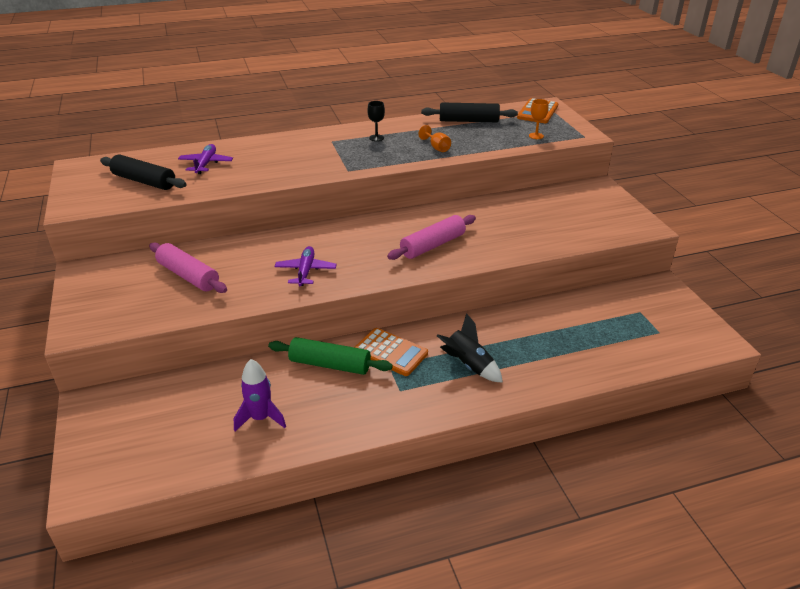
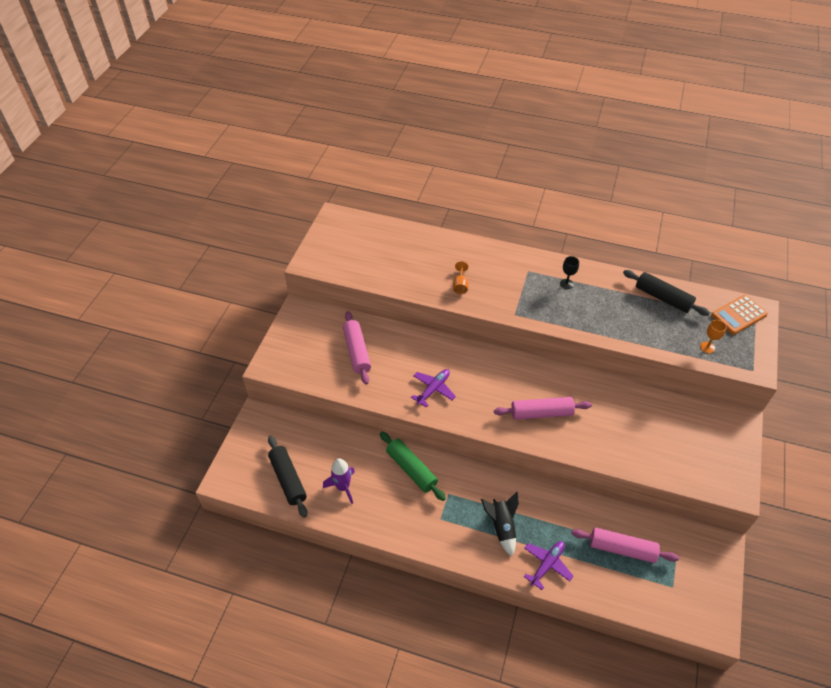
camera: 35 degrees right, 15 degrees up
black rolling pin [100,155,187,190] -> black rolling pin moved to [268,436,307,518]
purple plane [178,144,233,174] -> purple plane moved to [524,541,573,590]
orange calculator [354,328,428,376] -> none
orange goblet [418,125,451,152] -> orange goblet moved to [453,261,468,294]
none -> pink rolling pin [571,527,679,563]

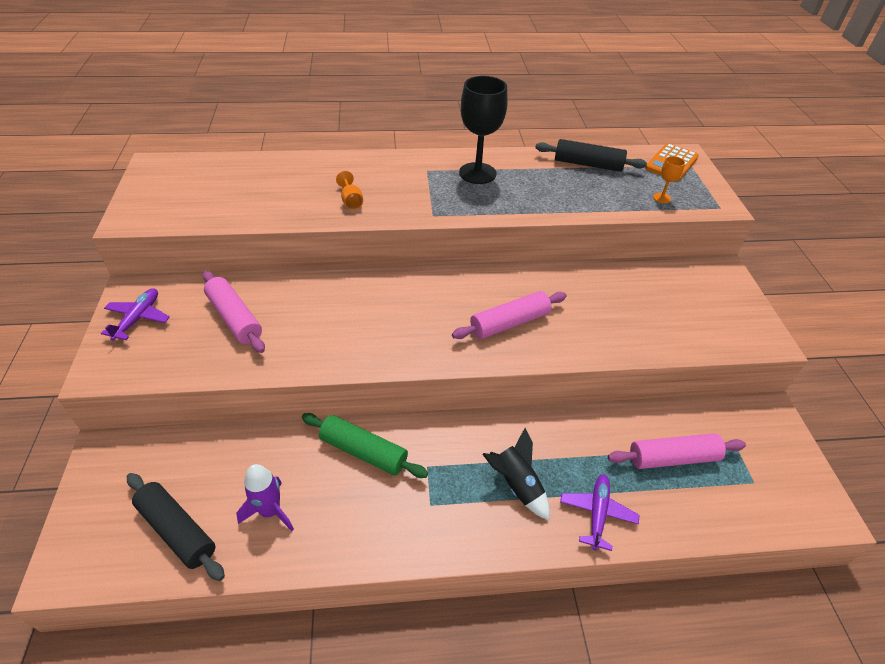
camera: 25 degrees left, 5 degrees down
purple plane [411,369,456,408] -> purple plane moved to [101,288,170,341]
black goblet [560,256,579,289] -> black goblet [459,76,508,184], size x2.22

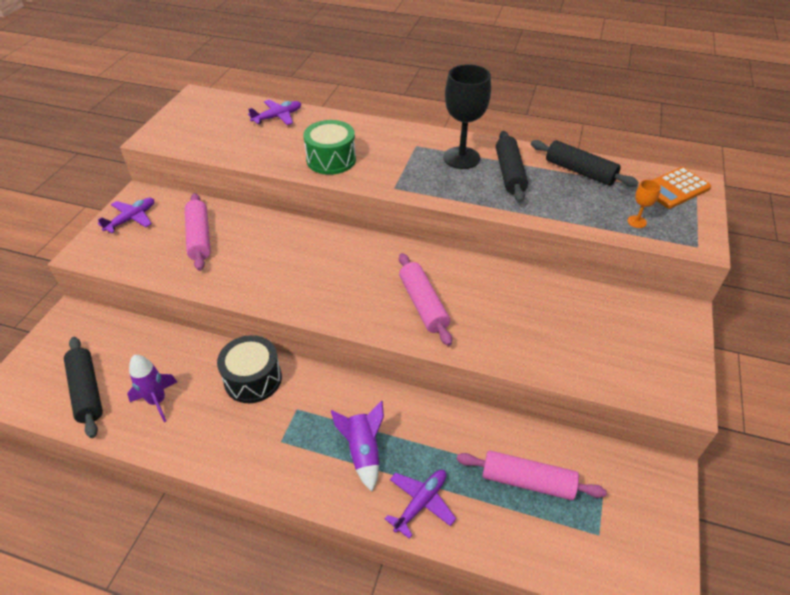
camera: 25 degrees right, 0 degrees up
green rolling pin [302,413,428,478] -> black drum [217,335,282,403]
orange goblet [336,171,363,210] -> green drum [303,120,356,175]
pink rolling pin [452,291,567,339] -> pink rolling pin turned 75 degrees clockwise [399,253,452,346]
black rocket [482,428,550,520] -> purple rocket [331,401,384,491]
none -> purple plane [248,100,301,125]
none -> black rolling pin [496,131,528,203]

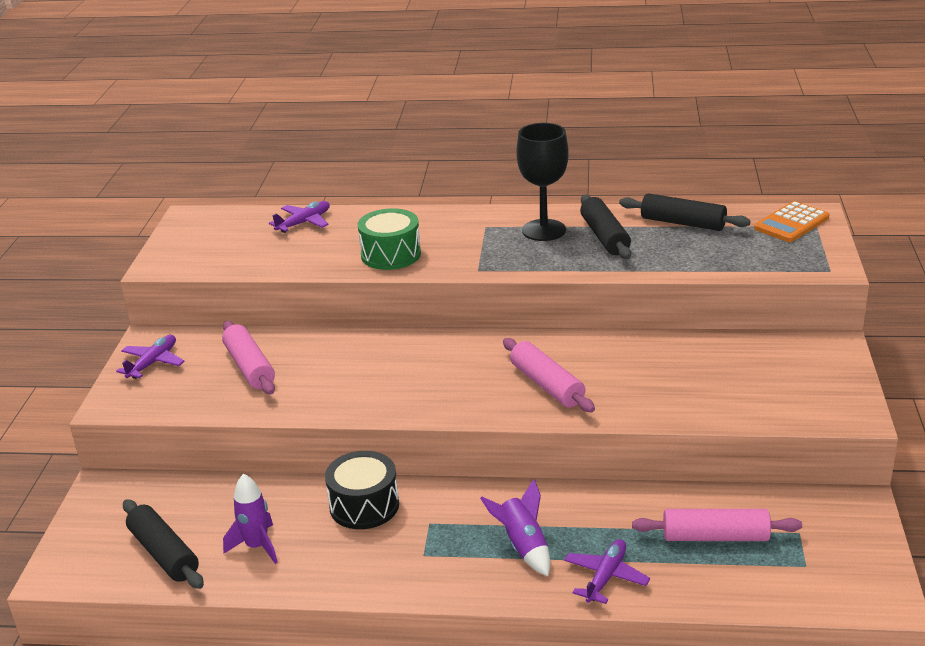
camera: 10 degrees left, 15 degrees down
orange goblet [627,180,661,228] -> none

